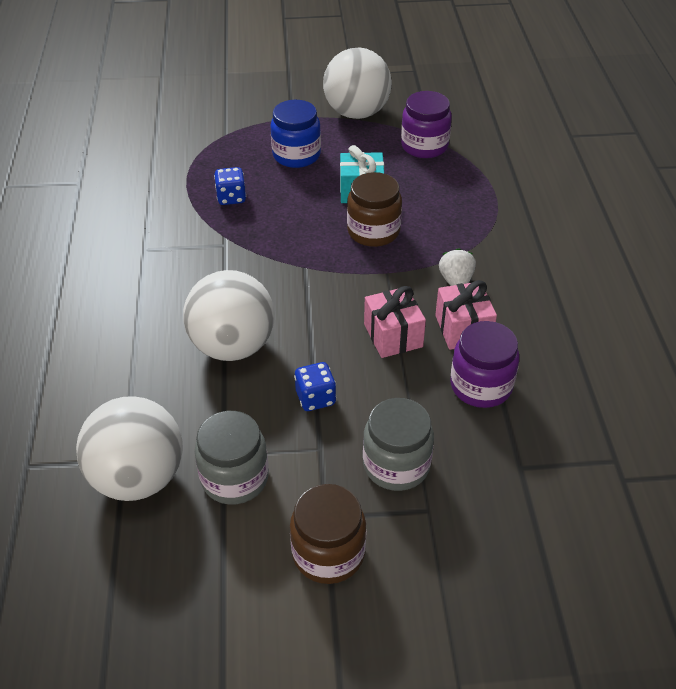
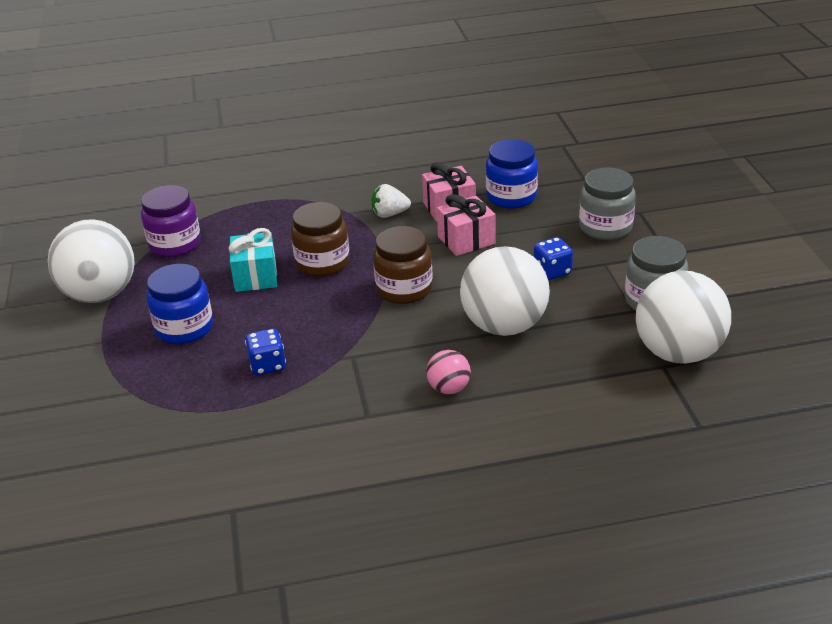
camera: 95 degrees left, 10 degrees down
brown jar [290,484,366,584] -> brown jar moved to [373,226,433,304]
purple jar [450,321,519,408] -> blue jar [486,139,538,209]
none -> pink ball [426,350,471,394]

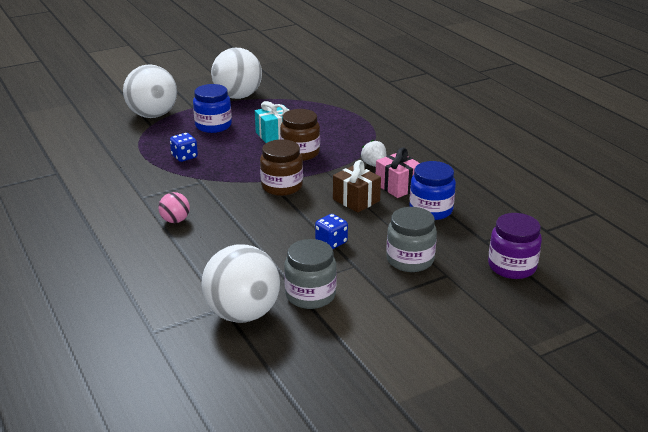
camera: 70 degrees right, 5 degrees down
purple jar [141,185,201,257] -> purple jar moved to [488,213,542,279]
pink gift [437,194,495,256] -> brown gift [333,160,381,212]
white ball [460,246,550,336] -> white ball moved to [123,65,177,118]

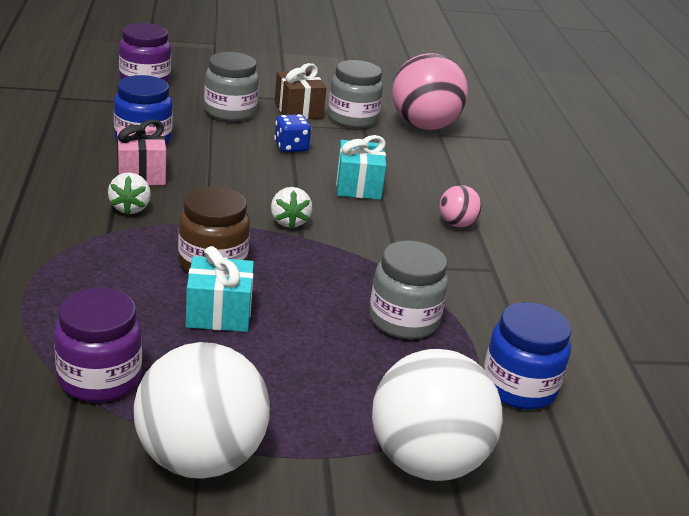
camera: 160 degrees left, 0 degrees up
blue dice [170,133,198,162] -> grey jar [369,240,448,339]
blue jar [193,84,232,133] -> blue jar moved to [484,302,571,410]
white ball [201,245,280,323] -> pink ball [392,53,468,130]
brown jar [260,139,303,196] -> white strawberry [271,187,312,229]
brown gift [333,160,381,212] -> brown gift moved to [275,63,326,119]
none -> purple jar [54,288,142,402]
none -> turquoise gift [336,135,386,200]

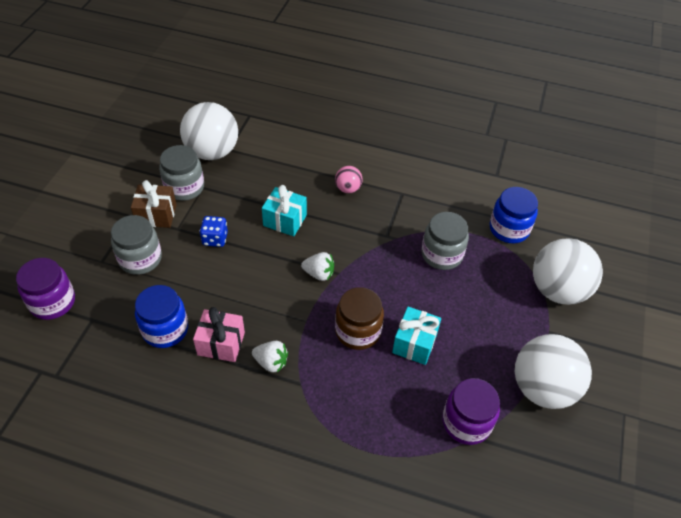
camera: 65 degrees left, 20 degrees up
pink ball [392,53,468,130] -> white ball [180,102,238,160]

